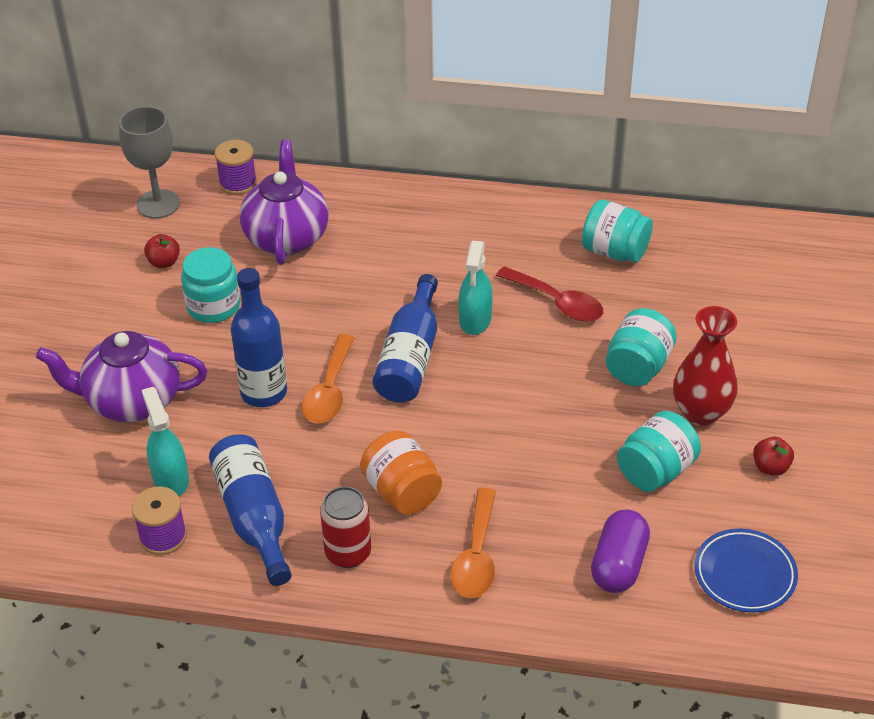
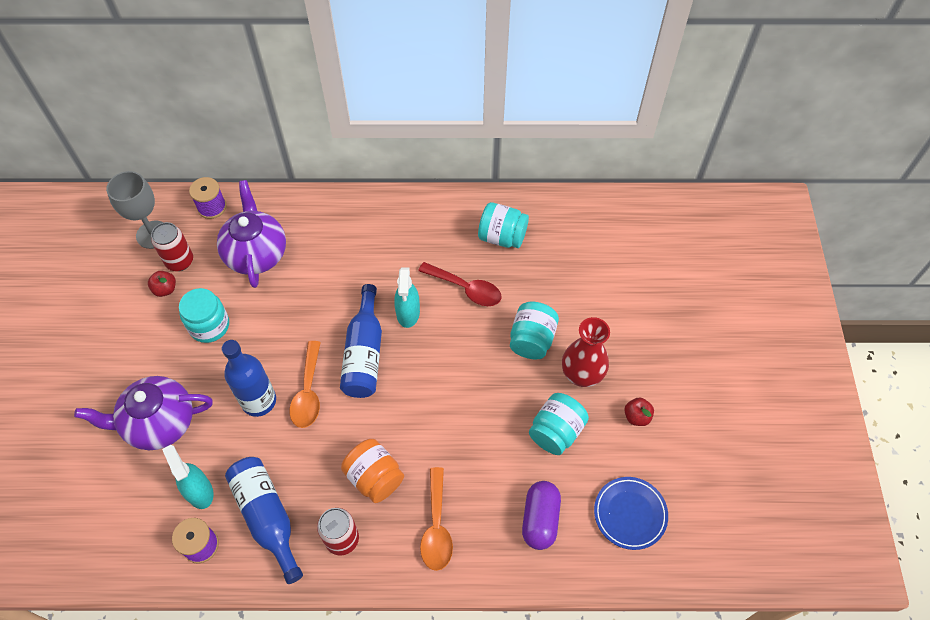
camera: 10 degrees left, 15 degrees up
none -> red can [151,222,193,271]

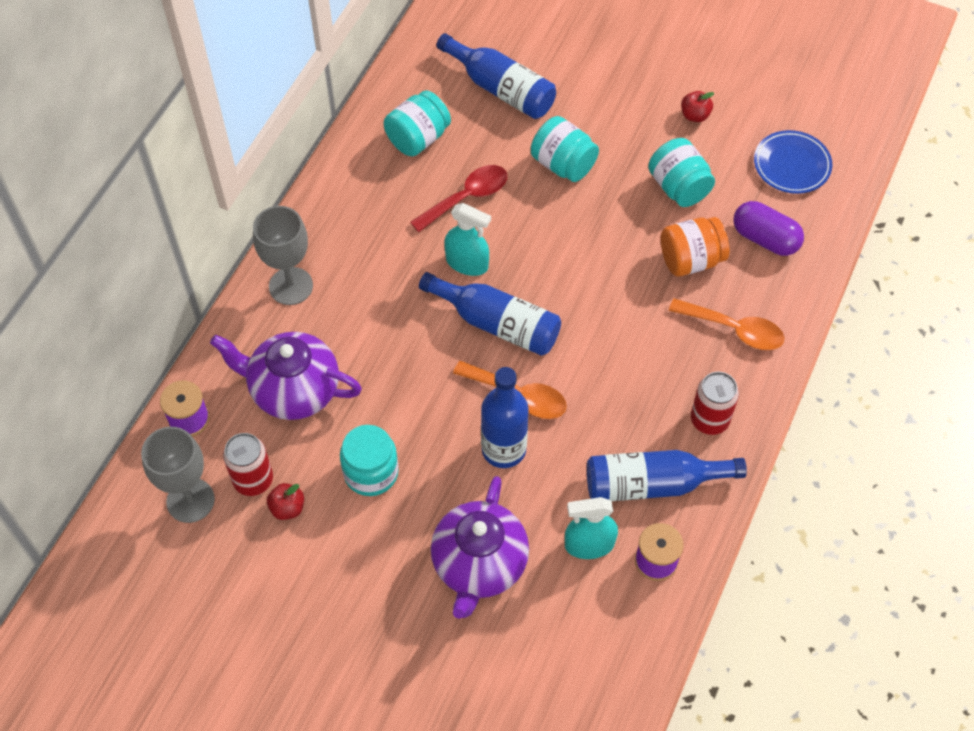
camera: 65 degrees left, 0 degrees up
orange jar [341,439,404,503] -> orange jar moved to [661,217,729,277]
red vase [562,317,610,387] -> none
none -> grey goblet [253,206,313,305]
none -> blue bottle [436,33,556,119]

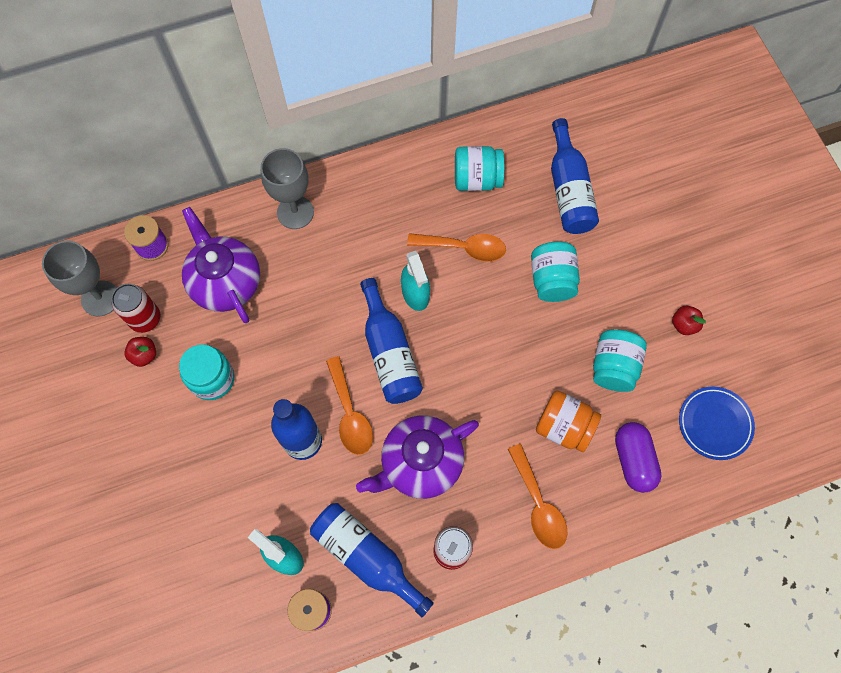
camera: 45 degrees right, 10 degrees up
red spoon [410,165,507,232] -> orange spoon [407,233,506,262]
purple teapot [431,476,529,619] -> purple teapot moved to [356,416,479,499]

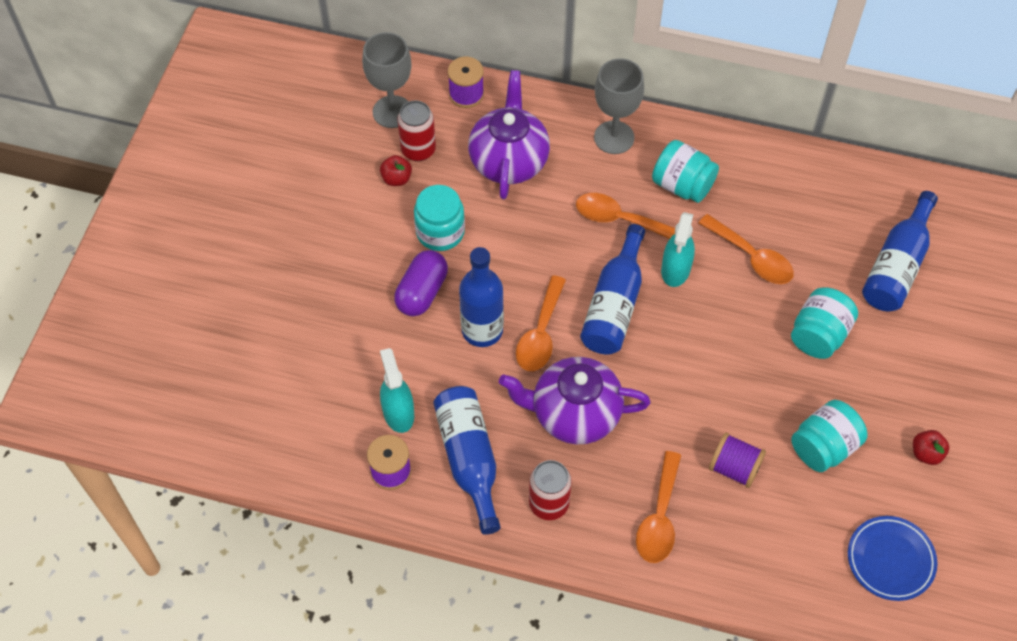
camera: 35 degrees right, 10 degrees down
turquoise jar [455,146,504,191] -> turquoise jar moved to [652,140,719,203]
orange jar [536,391,601,452] -> purple spool [709,433,766,488]
purple capsule [615,422,662,493] -> purple capsule moved to [394,250,448,316]
none -> orange spoon [576,193,675,239]

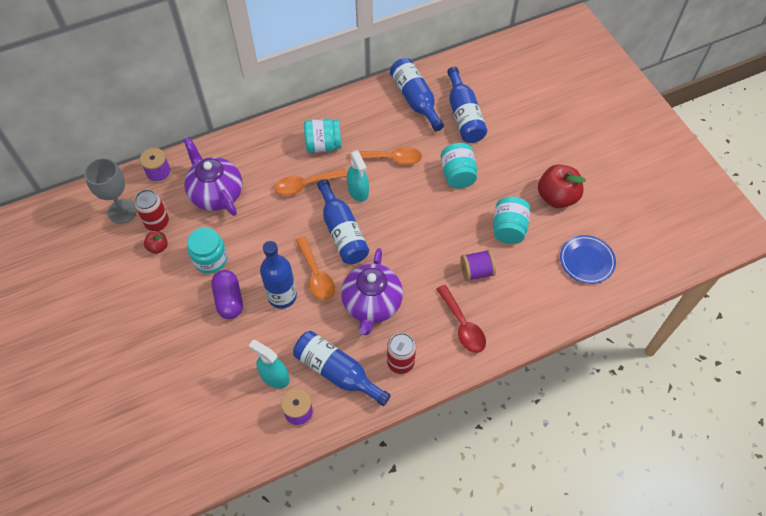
camera: 40 degrees left, 0 degrees up
purple teapot [499,357,651,444] -> purple teapot turned 45 degrees counterclockwise [341,248,403,335]
grey goblet [594,58,644,154] -> none
orange spoon [636,451,681,563] -> red spoon [436,285,486,353]
red apple [913,430,950,465] -> red apple [538,165,586,208], size x2.00
none -> blue bottle [390,58,444,131]

